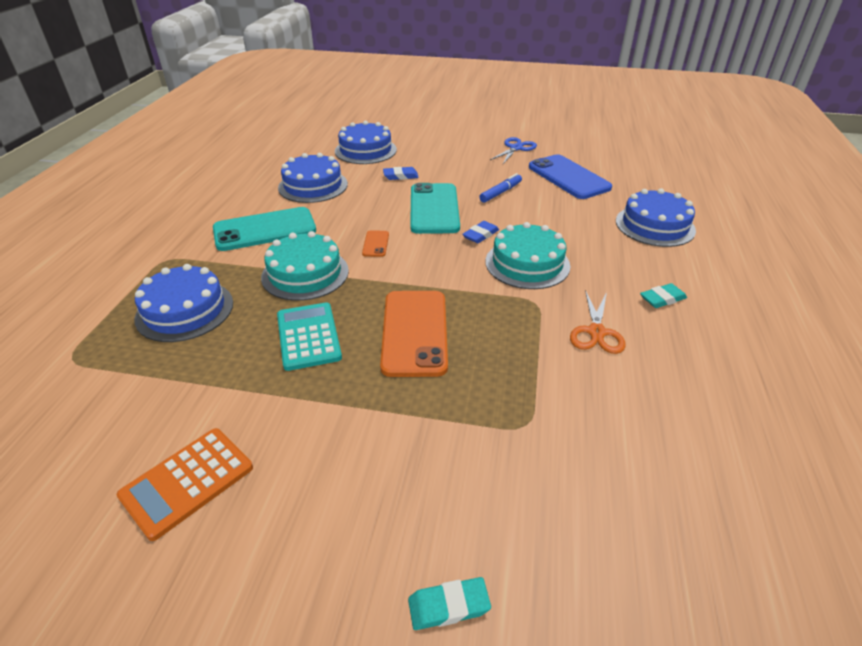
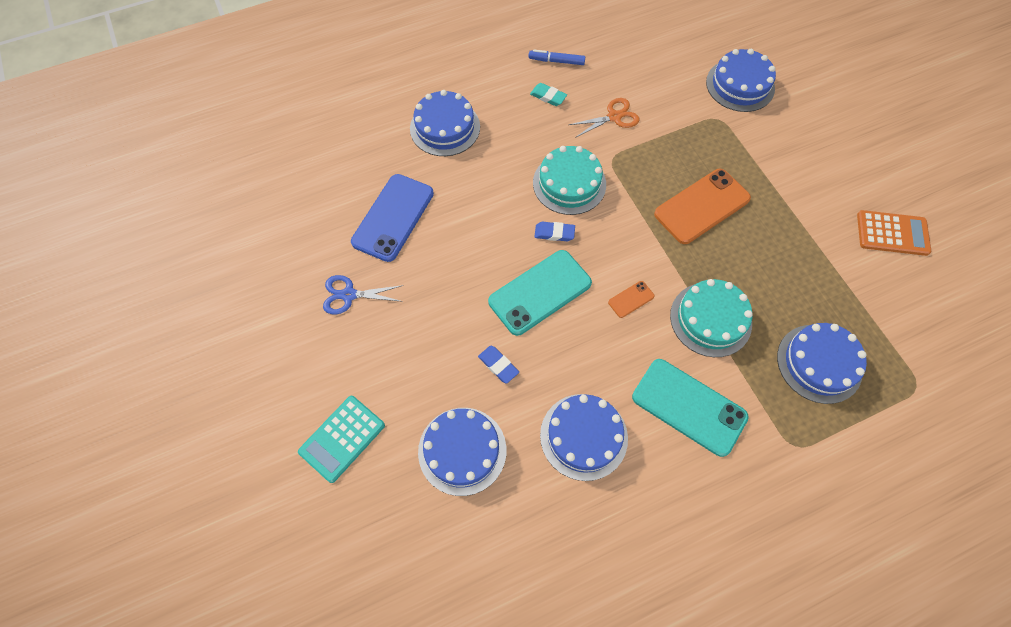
camera: 125 degrees left, 25 degrees up
turquoise calculator [277,302,342,371] -> turquoise calculator moved to [298,396,385,483]
turquoise eraser [408,577,491,630] -> none
blue marker [479,173,522,203] -> blue marker moved to [528,50,585,65]
none -> blue cake [706,49,776,112]

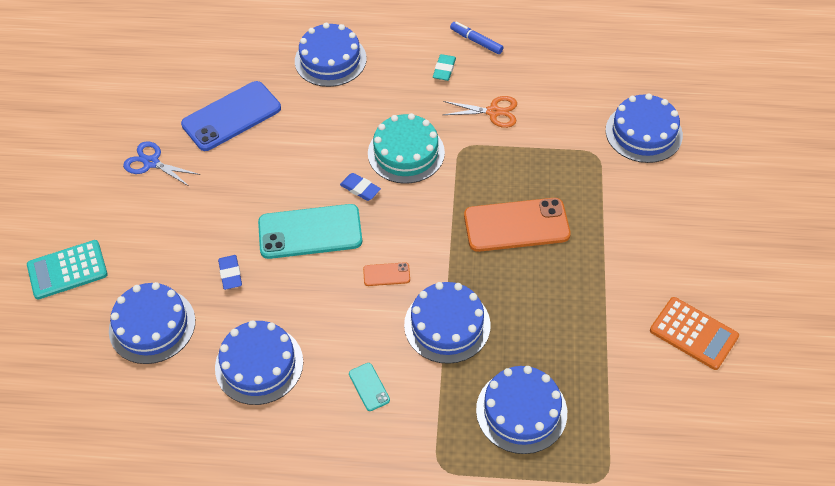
camera: 30 degrees right, 10 degrees down
turquoise eraser [530,83,567,106] -> turquoise eraser turned 45 degrees clockwise [433,54,456,81]
turquoise phone [632,359,749,457] -> turquoise phone [349,363,390,411], size x0.44
turquoise cake [670,279,753,357] -> blue cake [404,282,491,364]

